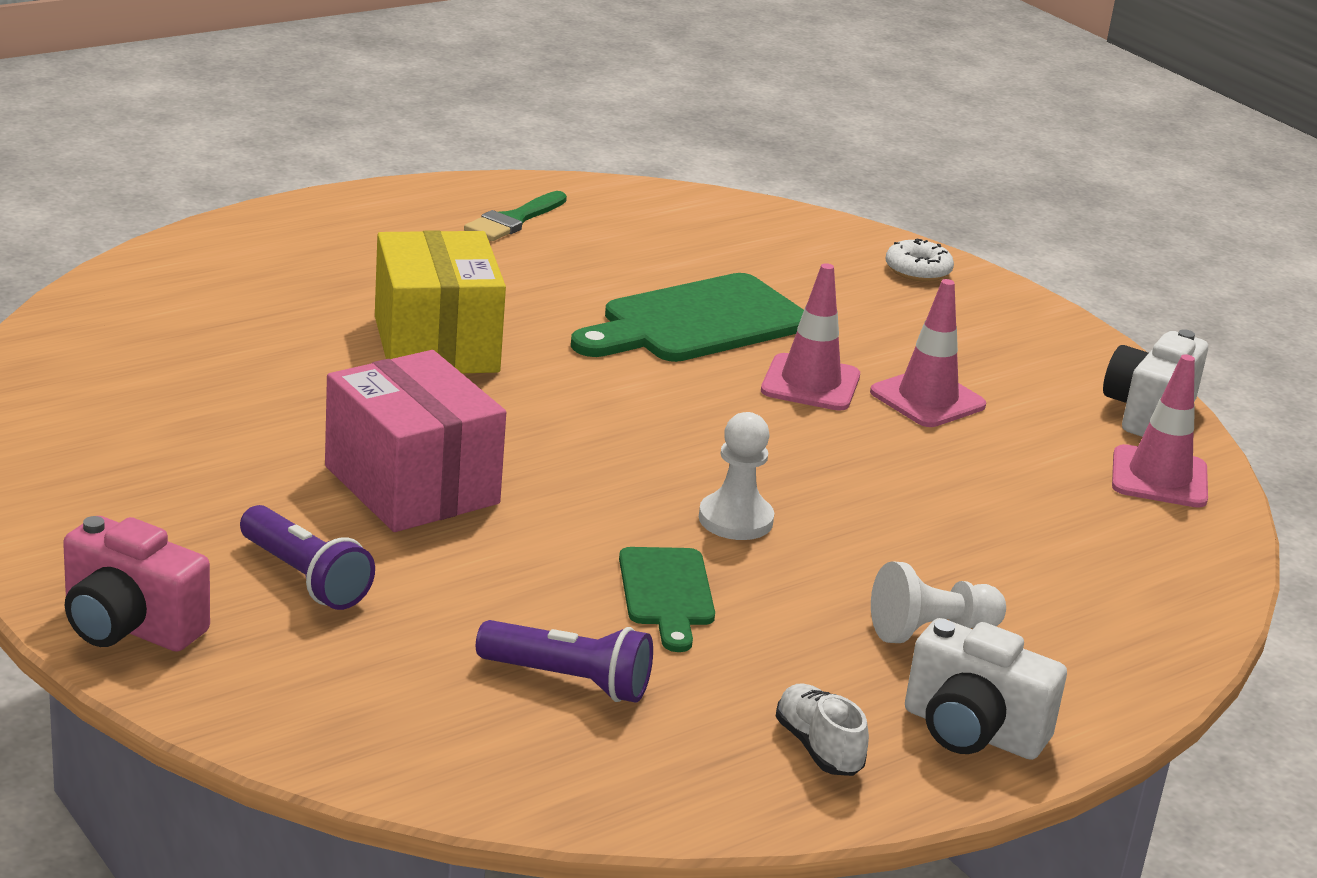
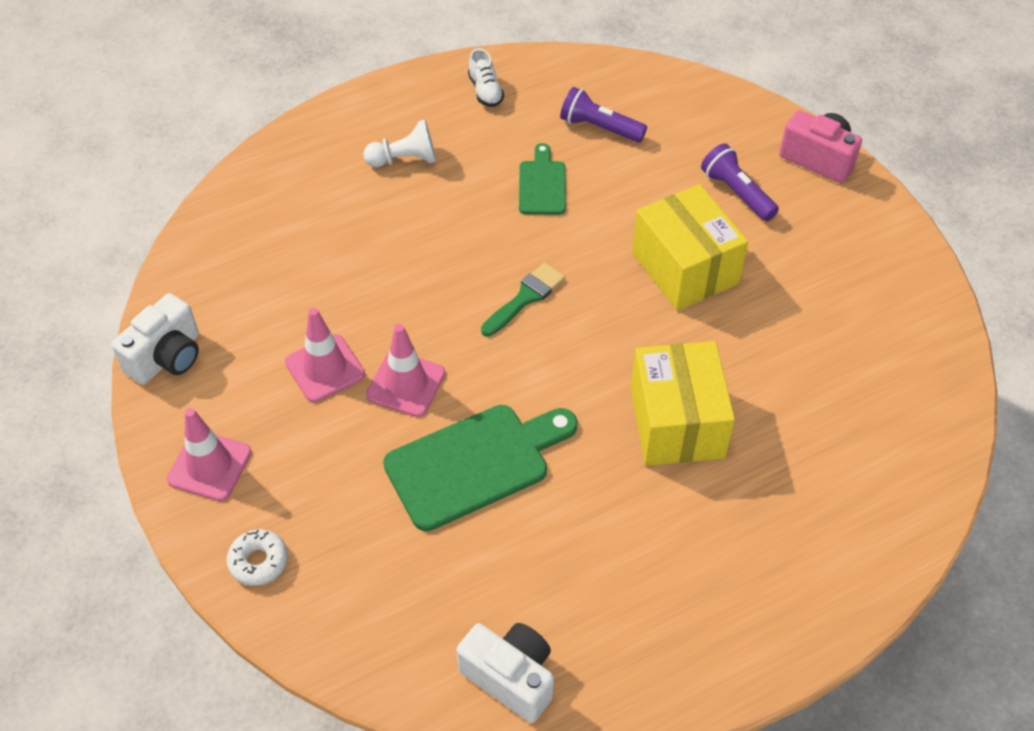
camera: 170 degrees left, 25 degrees up
pink box [325,350,506,532] -> yellow box [632,184,748,311]
green brush [464,191,567,241] -> green brush moved to [481,262,565,336]
white pawn [699,412,774,540] -> none
white camera [905,618,1067,760] -> white camera moved to [456,623,554,723]
pink traffic cone [1112,354,1208,508] -> pink traffic cone moved to [167,408,252,501]

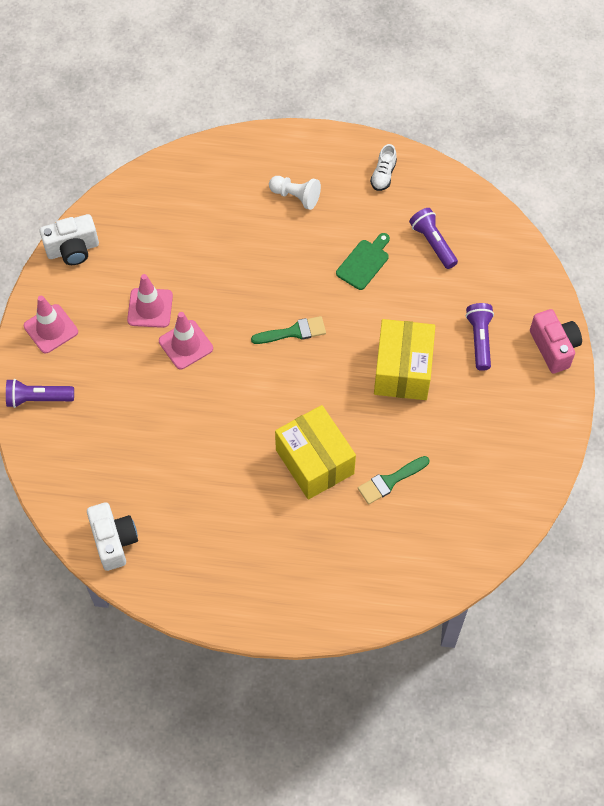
camera: 35 degrees right, 10 degrees up
white donut [227,529,288,586] -> purple flashlight [6,379,74,408]
green cutting board [383,405,578,531] -> none
yellow box [630,341,735,466] -> yellow box turned 60 degrees counterclockwise [275,405,356,499]
none -> green brush [358,456,430,504]

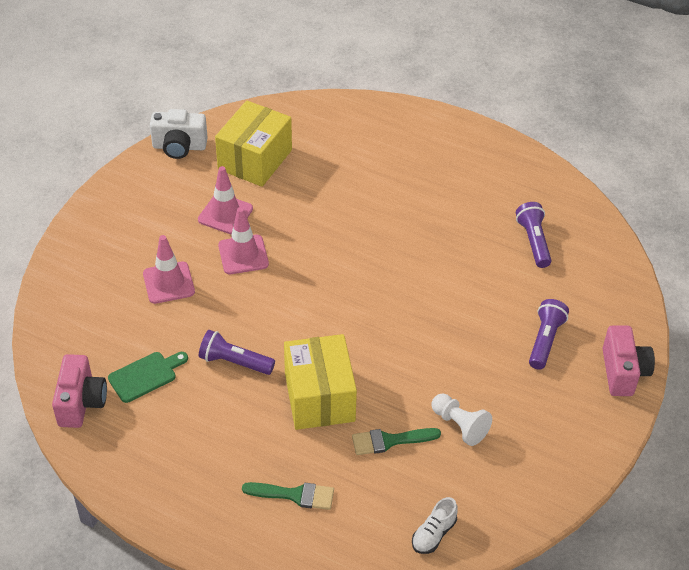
camera: 20 degrees right, 15 degrees down
purple flashlight [6,379,74,408] -> purple flashlight moved to [199,330,275,375]
pink traffic cone [24,296,78,353] -> pink traffic cone moved to [143,235,195,304]
white camera [87,502,138,571] -> pink camera [52,354,107,428]
green brush [251,316,326,344] -> green brush moved to [242,482,334,510]
white pawn [269,176,321,210] -> white pawn moved to [431,394,492,446]
green cutting board [336,233,390,290] -> green cutting board moved to [108,352,188,403]
white shoe [370,144,397,191] -> white shoe moved to [412,497,458,554]
yellow box [374,319,435,400] -> yellow box moved to [215,100,292,187]

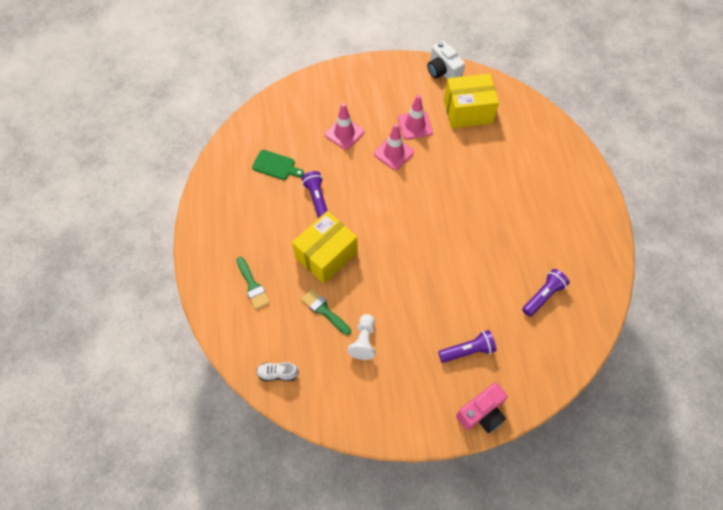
camera: 55 degrees right, 15 degrees up
pink camera [52,354,107,428] -> none

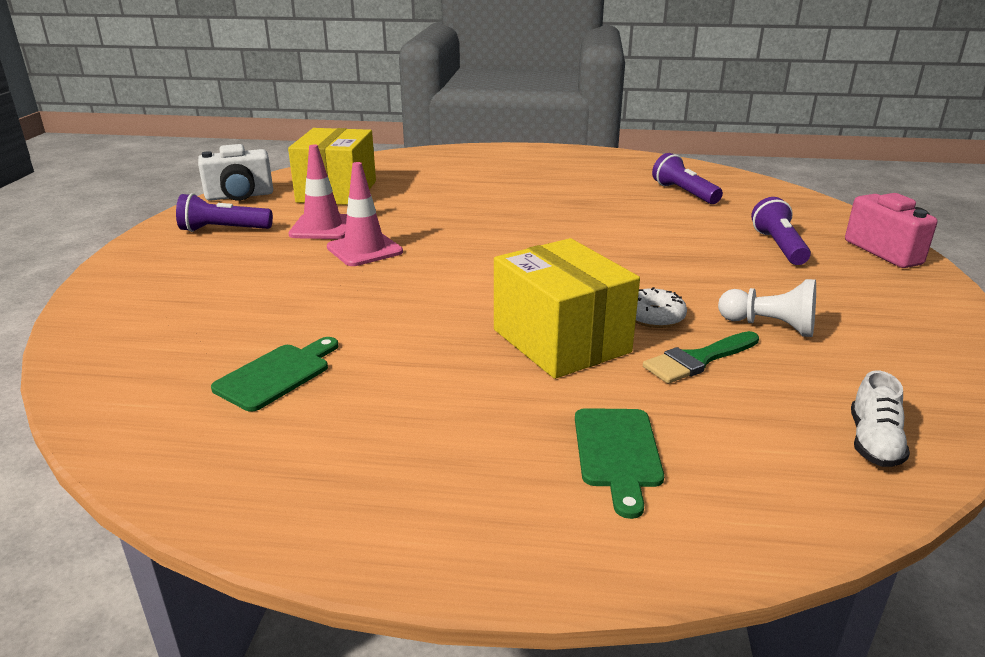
camera: 75 degrees left, 35 degrees down
green brush [237,257,270,310] -> green cutting board [575,408,664,519]
purple flashlight [302,171,328,219] -> purple flashlight moved to [176,193,273,232]
pink traffic cone [325,103,364,150] -> none
none -> white donut [636,287,687,328]

